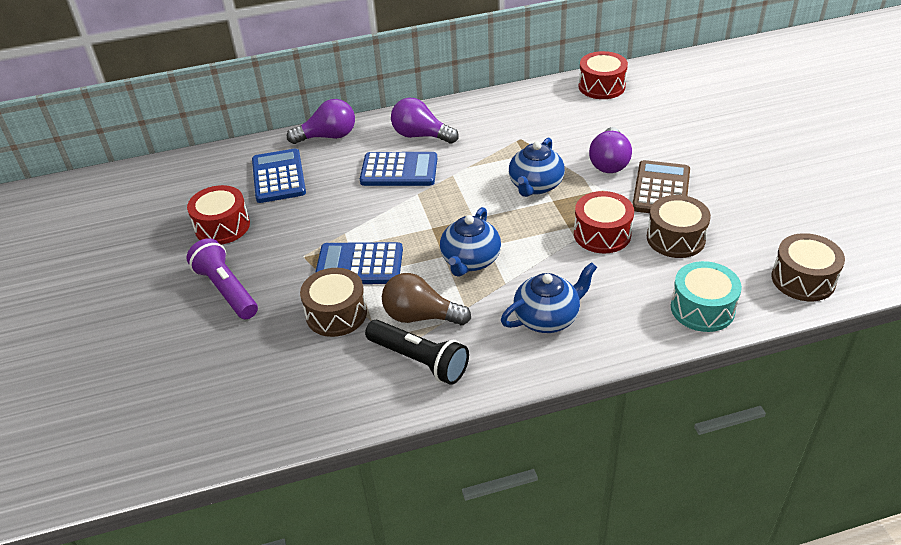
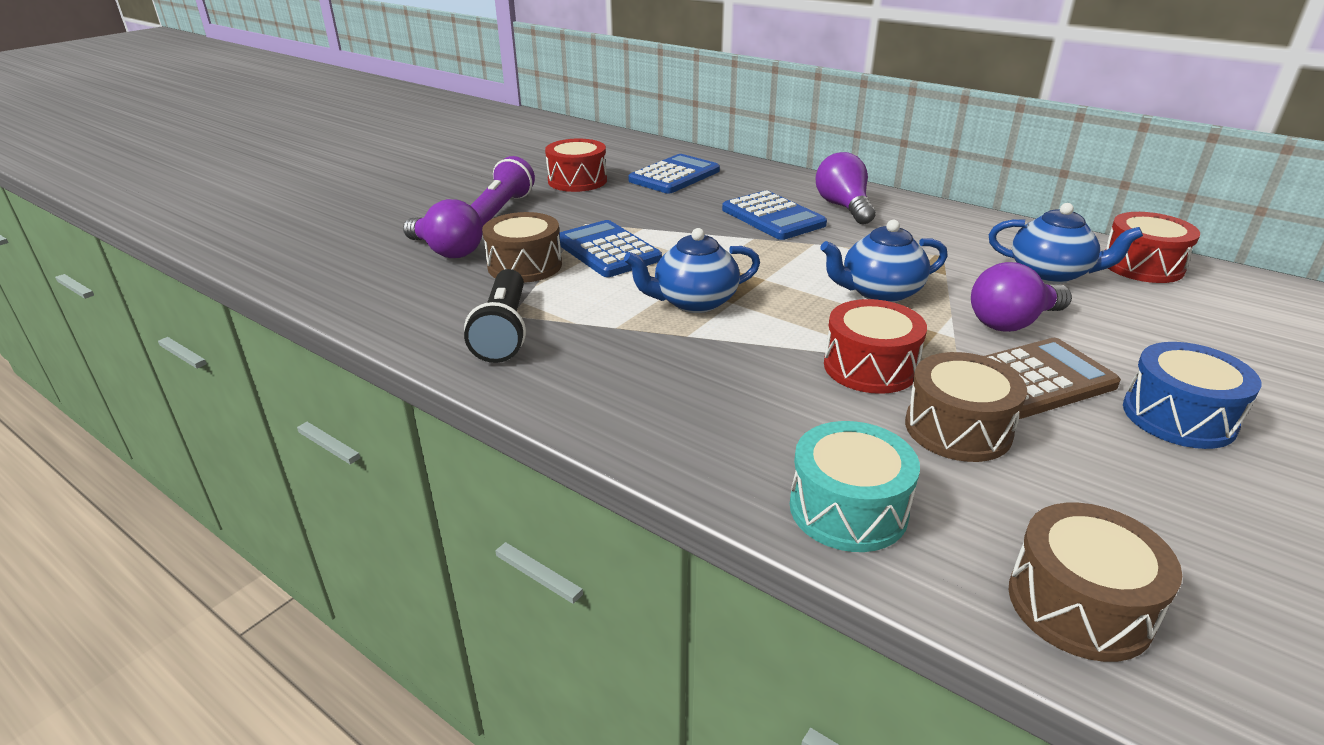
camera: 50 degrees right, 10 degrees down
purple light bulb [287,99,355,144] -> purple light bulb moved to [403,199,483,258]
brown light bulb [382,273,471,325] -> none
blue teapot [501,262,597,333] -> blue teapot moved to [989,203,1143,284]
none -> blue drum [1123,342,1262,449]

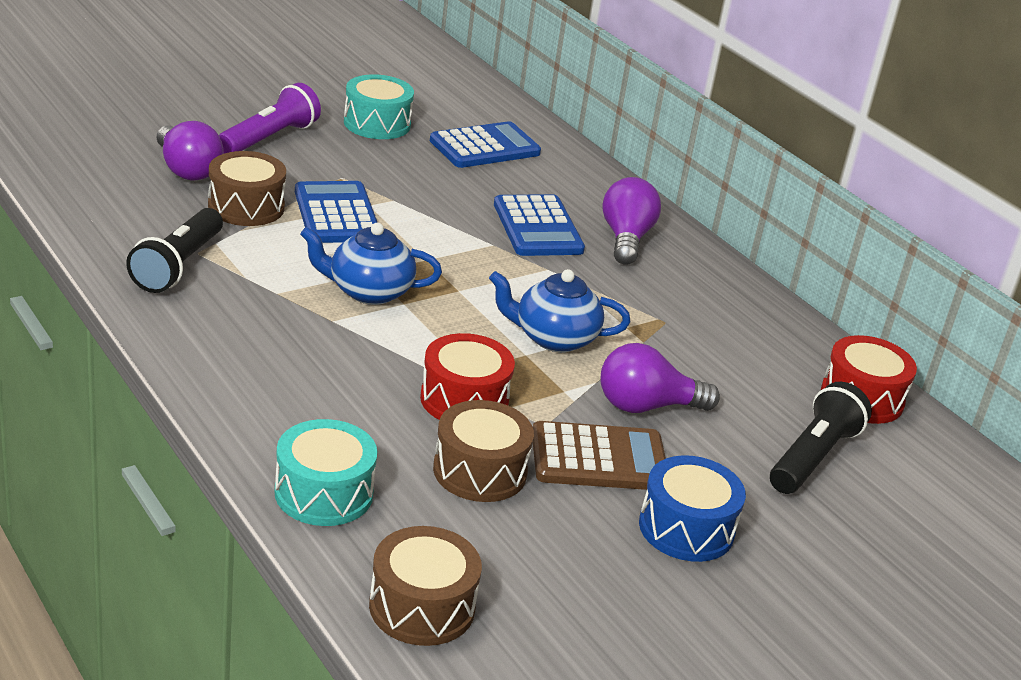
camera: 15 degrees right, 0 degrees up
red drum [545,139,607,192] -> turquoise drum [344,74,414,139]
blue teapot [989,203,1143,284] -> none
none -> black flashlight [770,382,872,494]

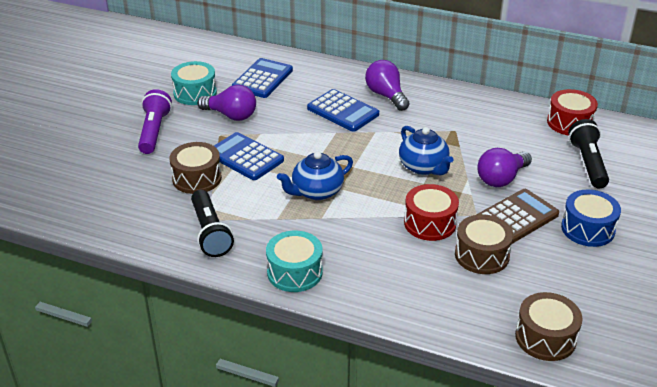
camera: 30 degrees left, 5 degrees up
purple light bulb [157,121,224,181] -> purple light bulb moved to [197,85,256,121]
turquoise drum [274,419,377,526] -> turquoise drum moved to [266,231,323,292]
blue teapot [489,269,630,352] -> blue teapot turned 90 degrees counterclockwise [399,126,453,175]

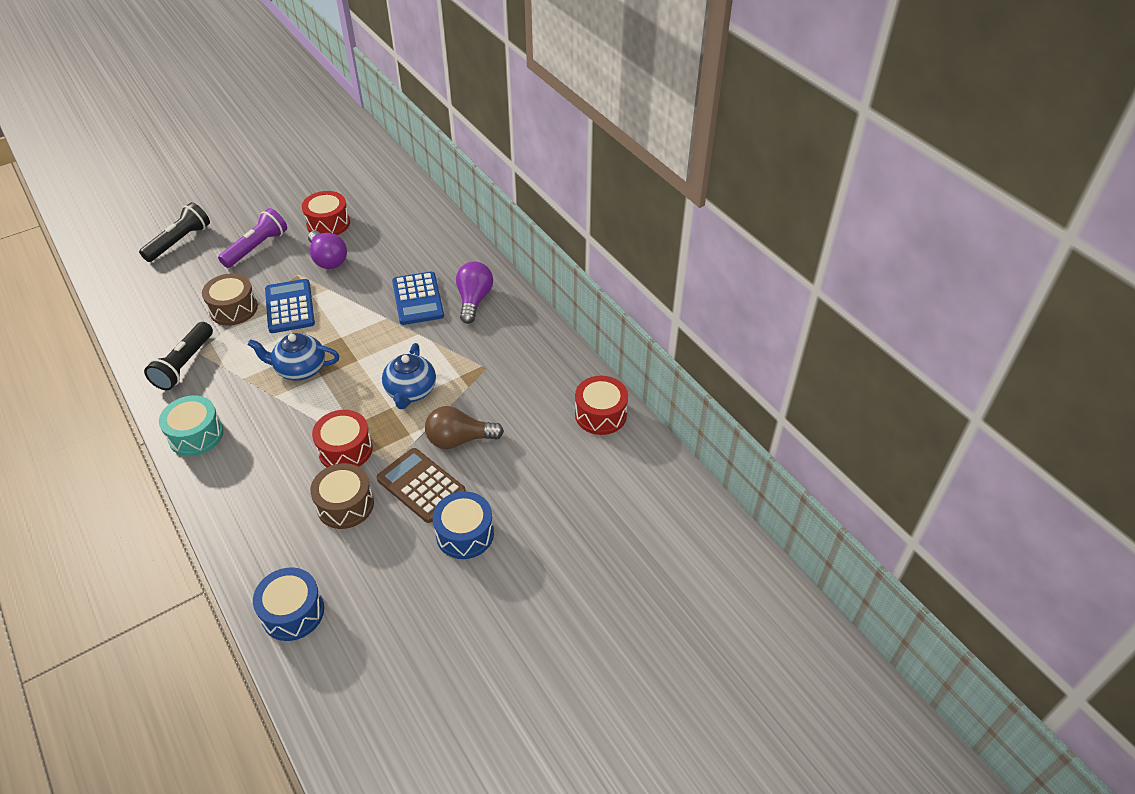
camera: 35 degrees right, 10 degrees up
turquoise drum [171,61,217,105] -> red drum [302,191,350,235]
blue calculator [232,58,293,98] -> none
purple light bulb [477,148,532,187] -> brown light bulb [425,406,504,449]
brown calculator [477,189,559,244] -> brown calculator turned 135 degrees counterclockwise [377,448,466,523]
brown drum [515,292,583,361] -> blue drum [253,567,324,641]
black flashlight [568,119,609,188] -> black flashlight moved to [139,202,210,262]

